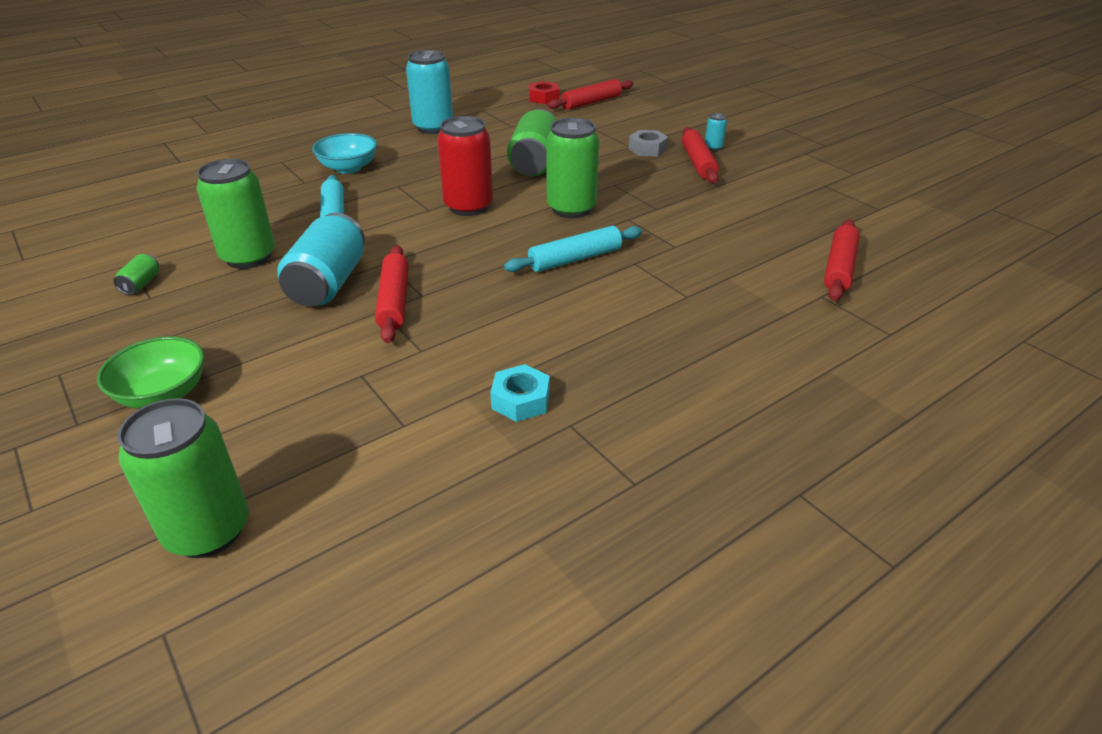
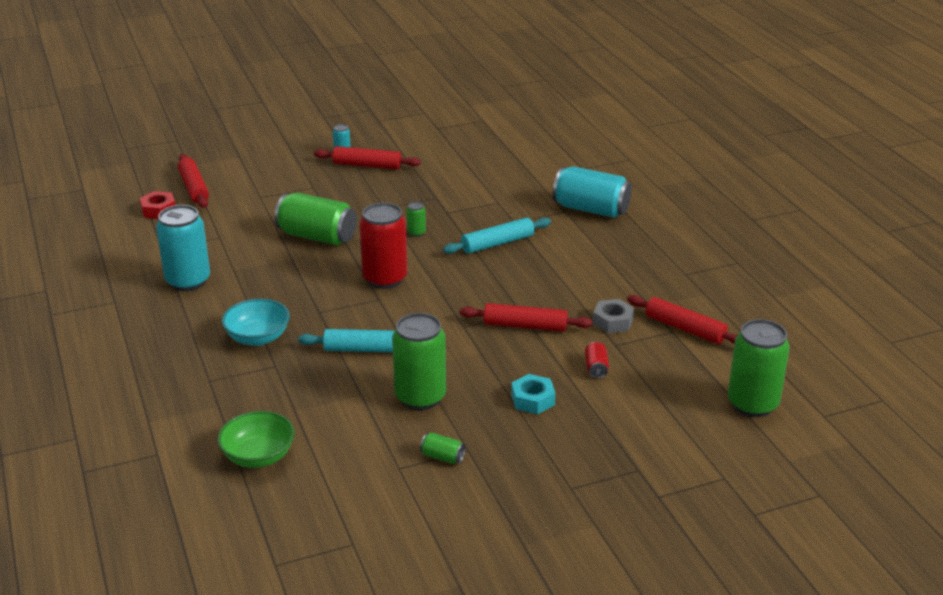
camera: 75 degrees left, 5 degrees down
green bowl [97,336,204,409] -> green bowl moved to [218,411,295,468]
turquoise can [277,213,365,306] -> turquoise can moved to [553,166,632,218]
turquoise nut [490,364,550,422] -> turquoise nut moved to [511,374,555,414]
turquoise rolling pin [504,226,642,272] -> turquoise rolling pin turned 75 degrees clockwise [443,217,551,254]
green can [546,118,599,218] -> green can [407,201,426,237], size x0.44
grey nut [629,130,668,157] -> grey nut moved to [593,299,634,333]
red rolling pin [824,220,860,301] -> red rolling pin moved to [627,295,737,344]
none -> red can [585,342,609,378]

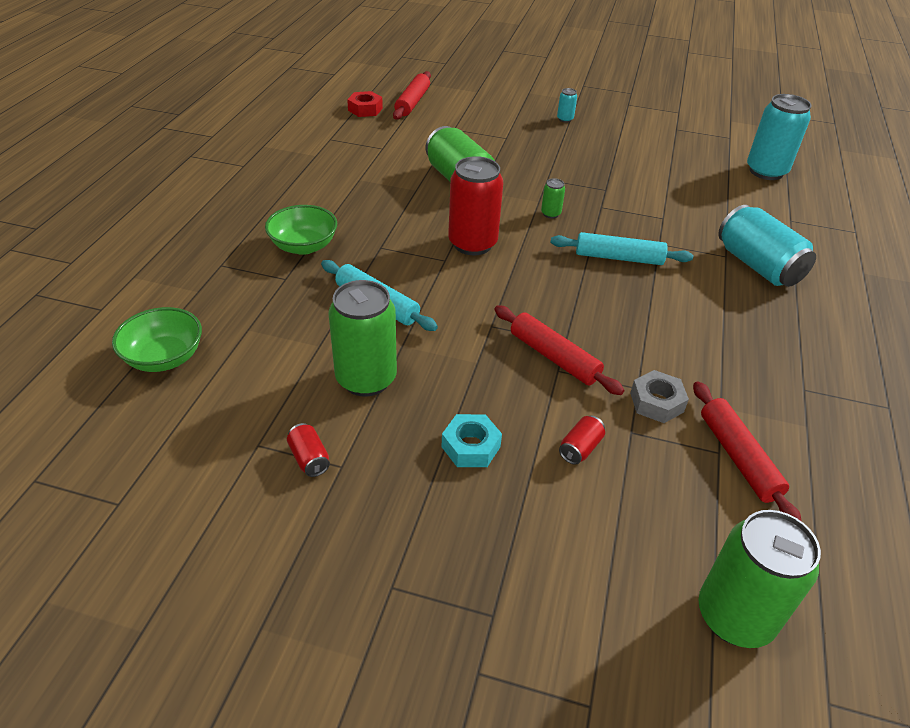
camera: 35 degrees right, 10 degrees up
turquoise can [156,205,210,291] -> turquoise can moved to [747,94,811,180]
turquoise bowl [222,299,290,346] -> green bowl [265,205,337,255]
red rolling pin [314,146,421,169] -> none
green can [420,432,466,464] -> red can [287,423,330,477]

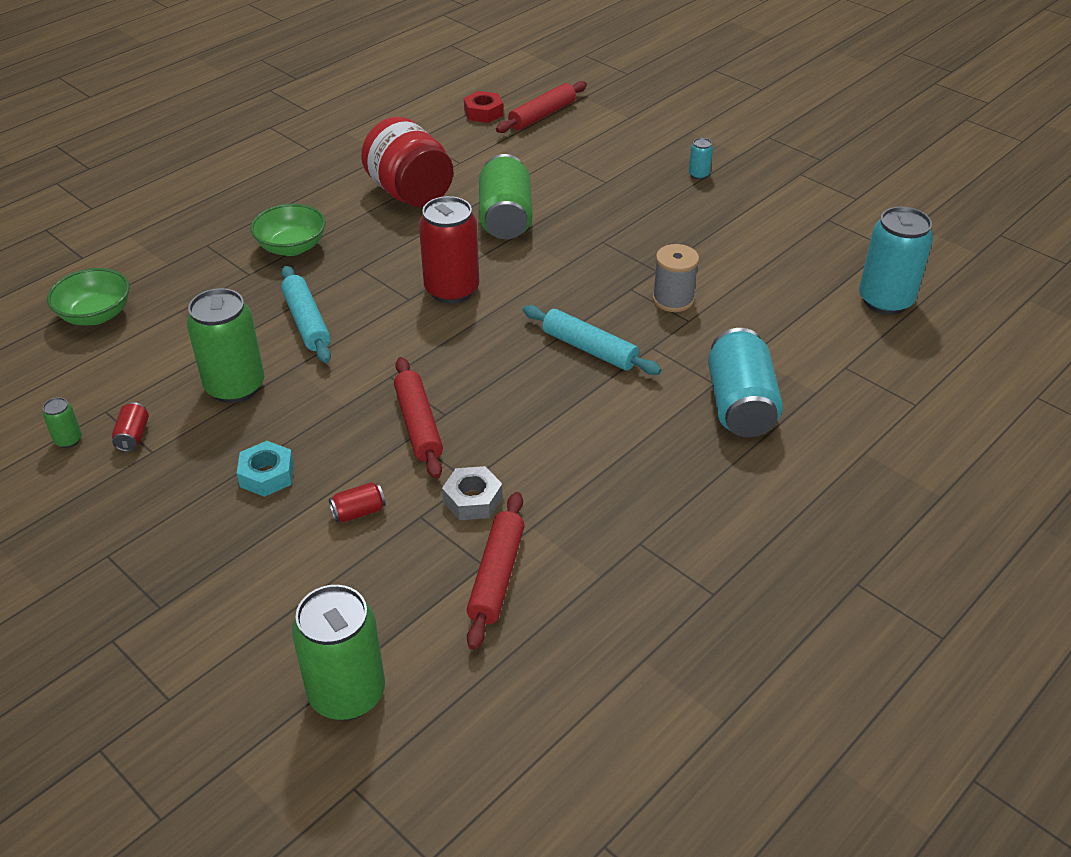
camera: 30 degrees right, 0 degrees up
green can [541,178,565,218] -> green can moved to [43,397,82,448]
none -> red jar [361,117,453,207]
none -> grey spool [652,244,699,312]

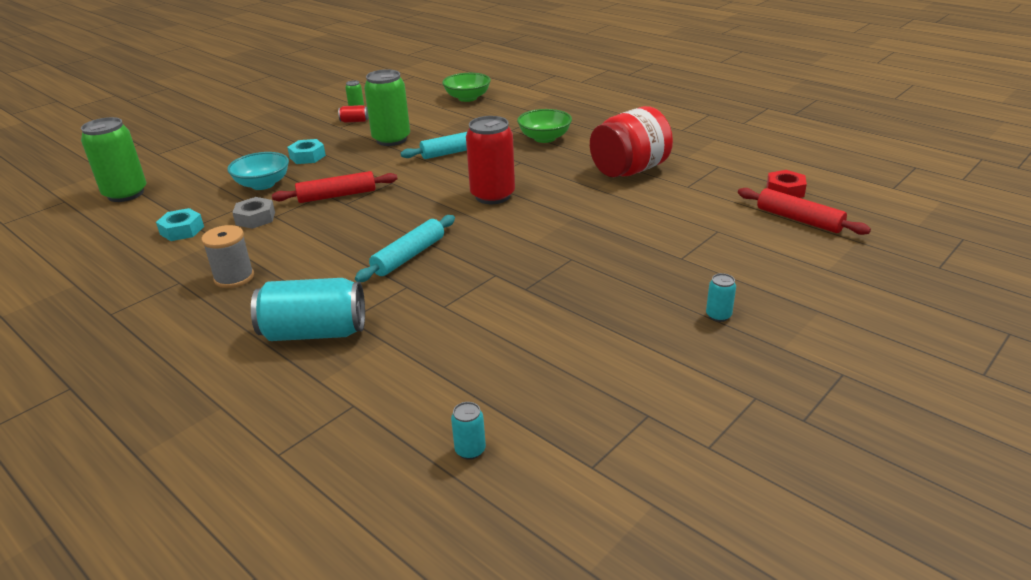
camera: 90 degrees right, 10 degrees down
red can [329,482,386,522] -> turquoise bowl [227,152,289,190]
red rolling pin [467,492,525,650] -> turquoise nut [156,208,204,241]
green can [479,154,532,239] -> none
grey spool [652,244,699,312] -> grey spool moved to [201,225,254,288]
turquoise can [859,207,933,315] -> turquoise can [451,402,486,460], size x0.44

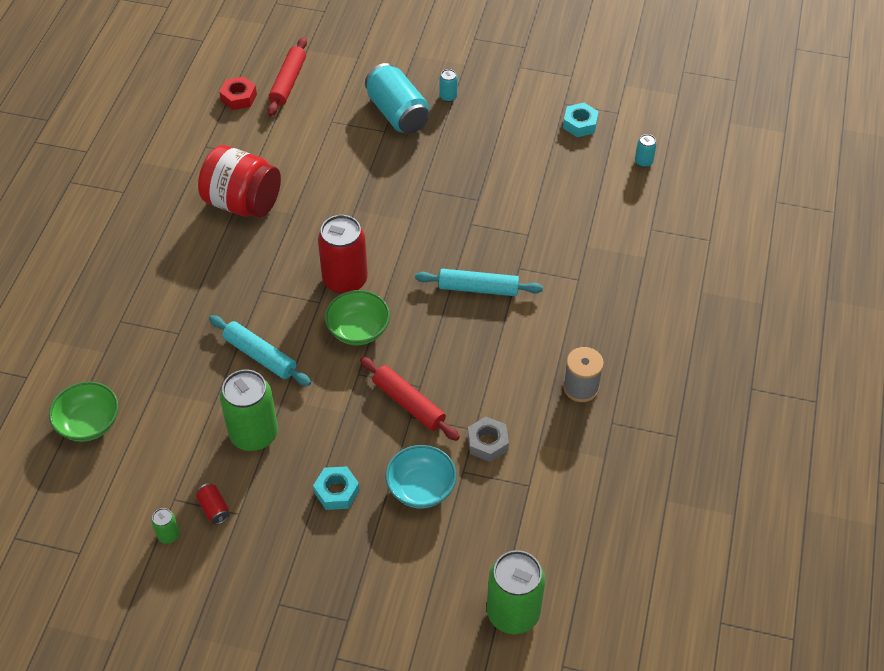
camera: 120 degrees left, 20 degrees up
turquoise nut [156,208,204,241] -> turquoise nut moved to [563,103,599,137]
turquoise can [251,278,365,341] -> turquoise can moved to [365,63,429,134]
green bowl [517,109,572,143] -> green bowl moved to [325,290,390,345]

